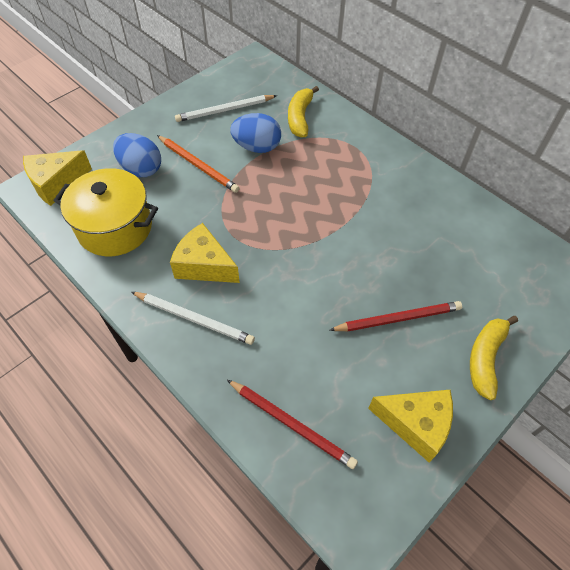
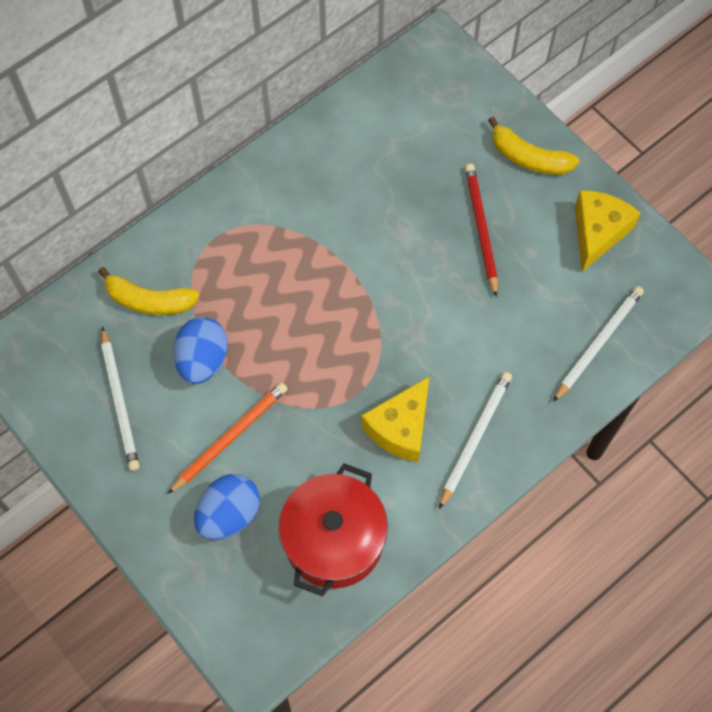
camera: 85 degrees left, 10 degrees up
yellow cheese [23,150,92,206] -> none
yellow pot [54,168,158,256] -> red pot [279,463,388,597]
red pencil [227,380,358,469] -> white pencil [553,286,644,402]

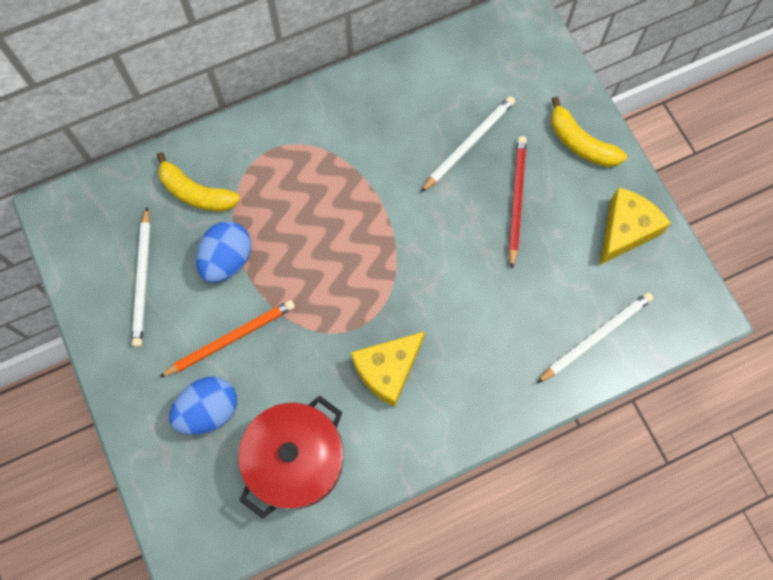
camera: 15 degrees right, 5 degrees up
white pencil [439,372,512,509] -> white pencil moved to [421,96,515,192]

